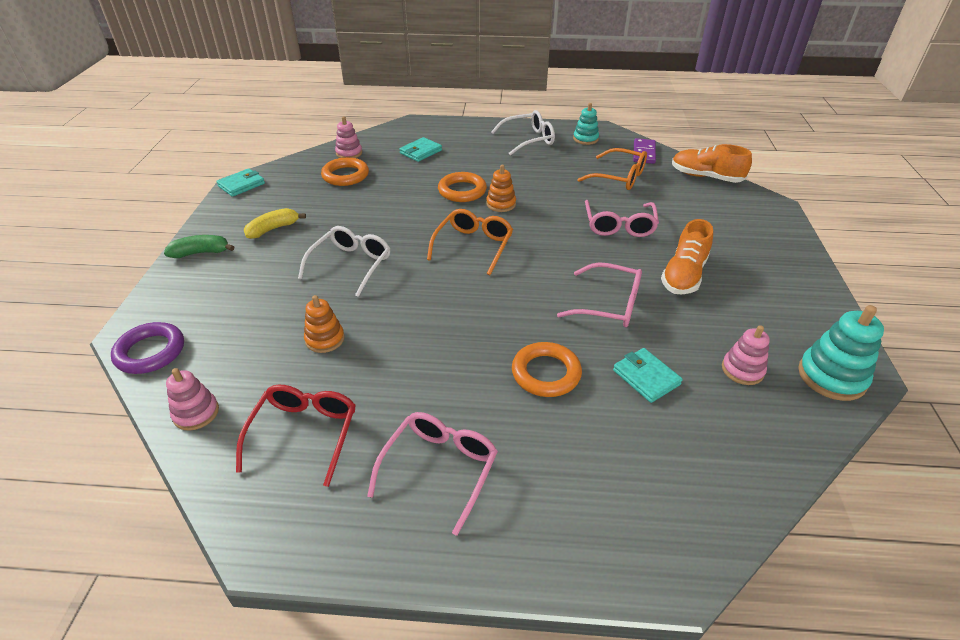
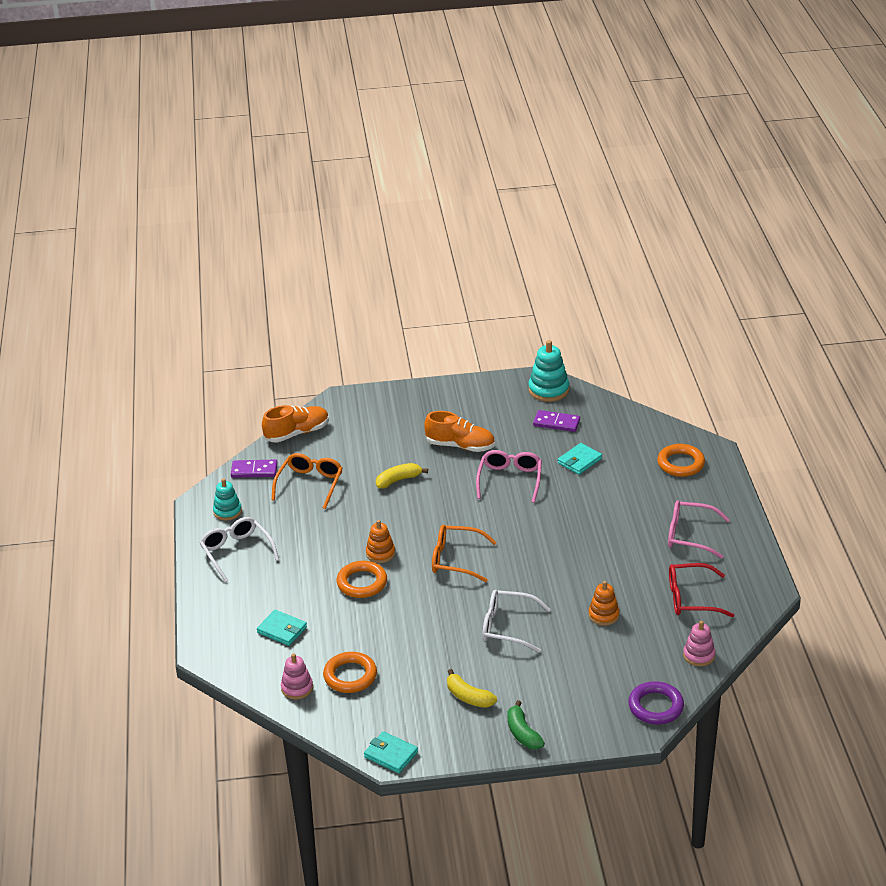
camera: 100 degrees left, 5 degrees down
orange ring [512,342,582,397] -> orange ring moved to [657,444,705,477]
pink glasses [585,200,659,237] -> yellow banana [376,463,428,489]
orange shoe [672,144,752,183] -> orange shoe turned 135 degrees counterclockwise [262,405,329,442]
pink stacking toy [722,325,770,385] -> purple domino [533,410,580,432]

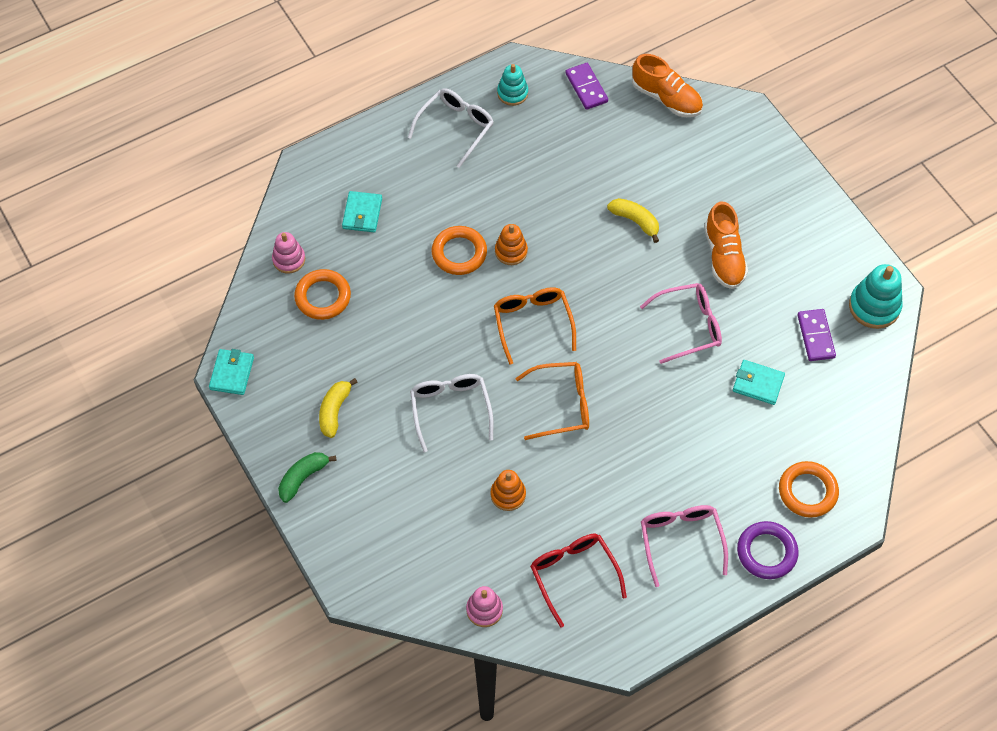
camera: 65 degrees right, 25 degrees up
orange glasses [272,453,343,509] -> orange glasses moved to [515,362,589,440]
purple ring [628,681,684,724] -> purple ring moved to [737,521,798,579]

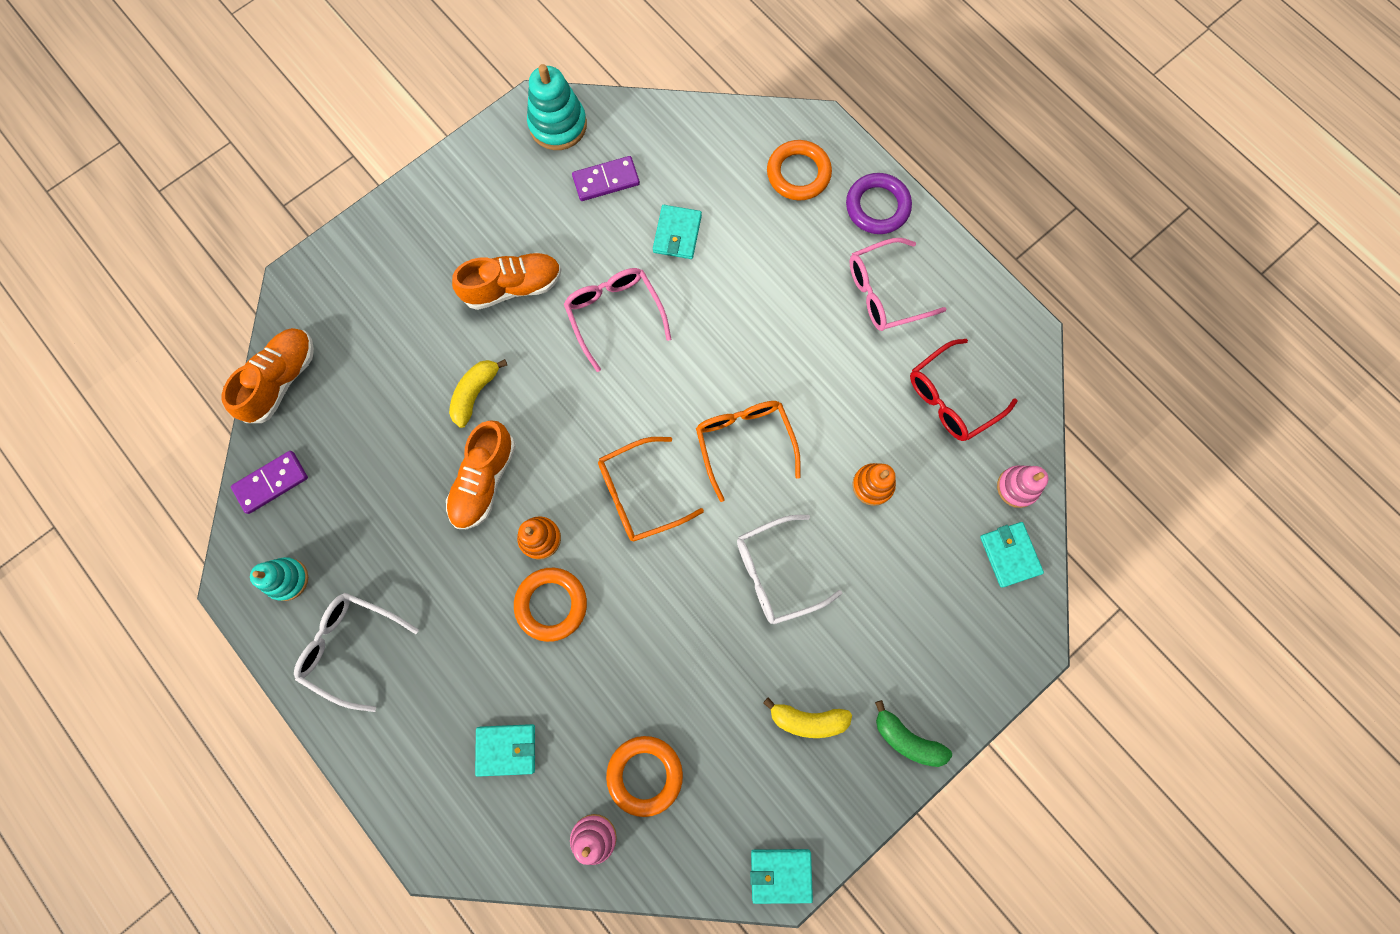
camera: 100 degrees left, 15 degrees up
none -> orange shoe [446,421,516,529]
none -> turquoise wallet [980,522,1044,588]

